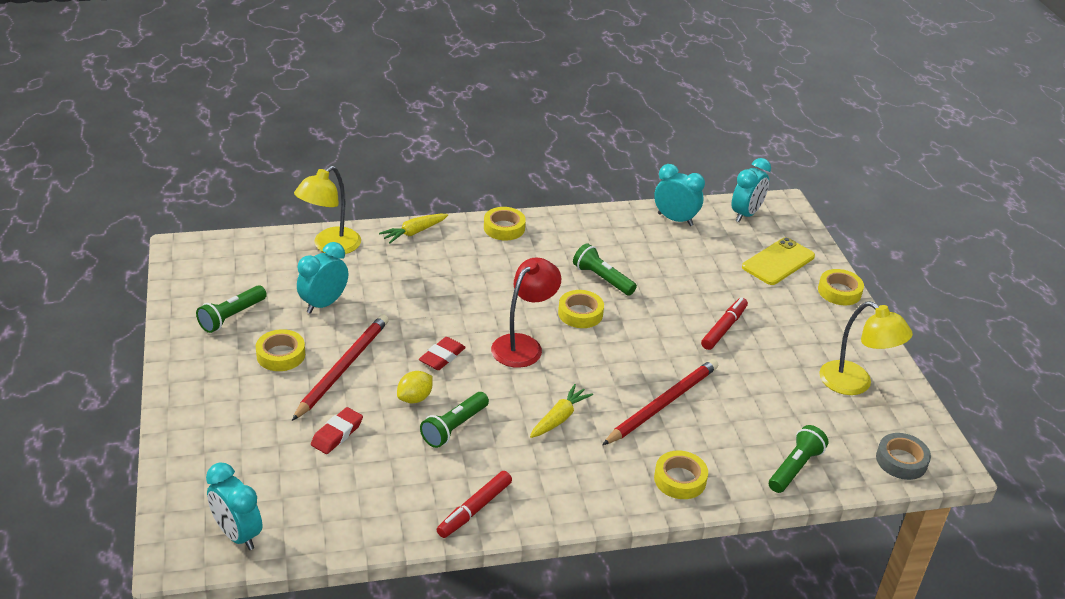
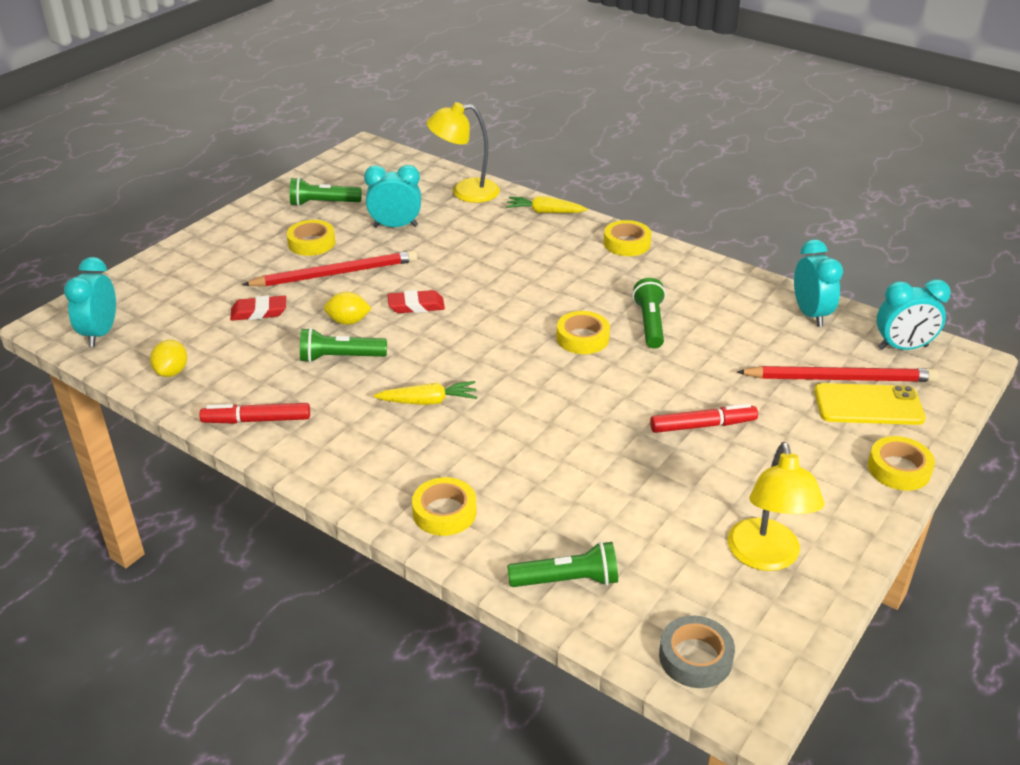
camera: 50 degrees right, 0 degrees up
red lamp [491,257,561,368] -> none
red pencil [602,359,718,445] -> red pencil moved to [737,366,939,382]
none -> yellow lemon [150,340,187,377]

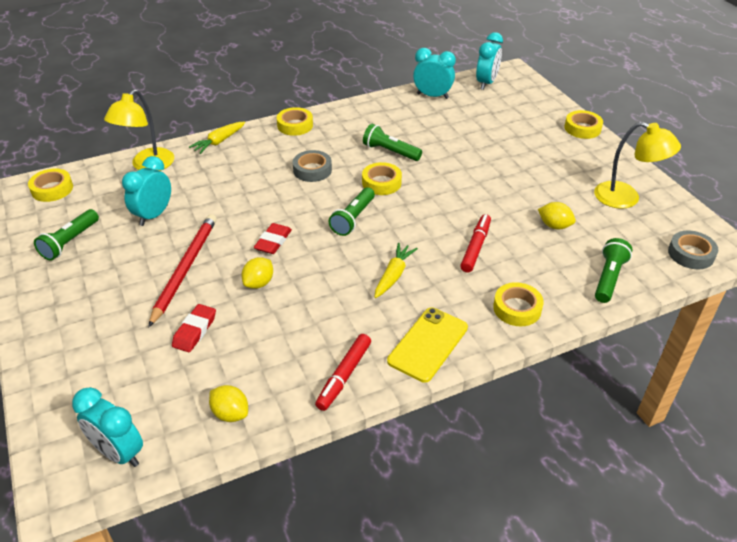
camera: 60 degrees left, 5 degrees up
yellow tape [287,220,335,256] -> yellow tape moved to [28,168,73,202]
green flashlight [300,328,387,363] -> green flashlight moved to [329,187,375,236]
red marker [650,404,758,433] -> red marker moved to [460,214,491,272]
red pencil [737,366,939,382] -> none
yellow phone [814,383,926,425] -> yellow phone moved to [387,307,468,383]
none -> grey tape [293,150,332,182]
none -> yellow lemon [538,202,576,229]

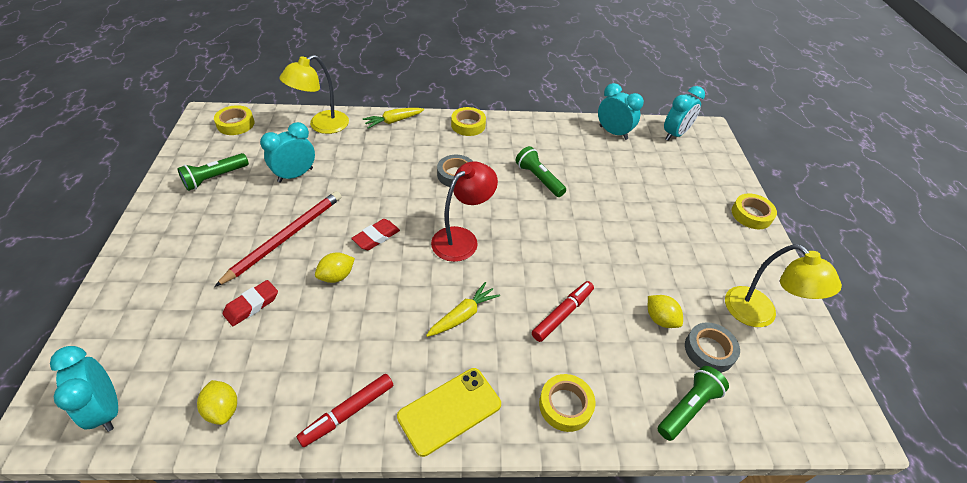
camera: 20 degrees right, 5 degrees up
green flashlight [329,187,375,236] -> red lamp [431,162,498,262]
yellow tape [362,162,402,195] -> none
grey tape [668,230,718,269] -> grey tape moved to [685,322,740,373]

